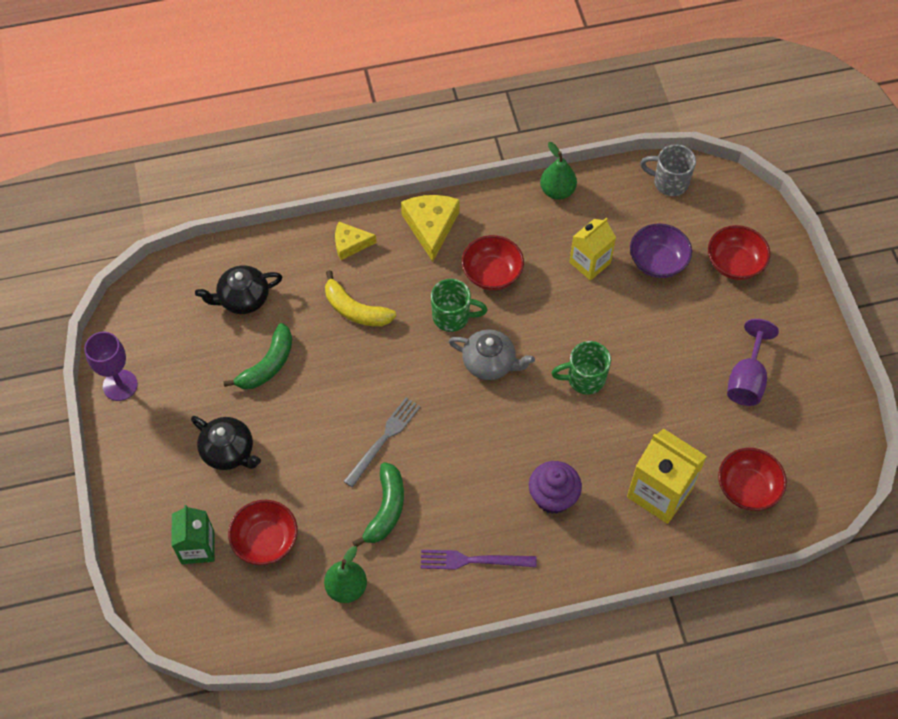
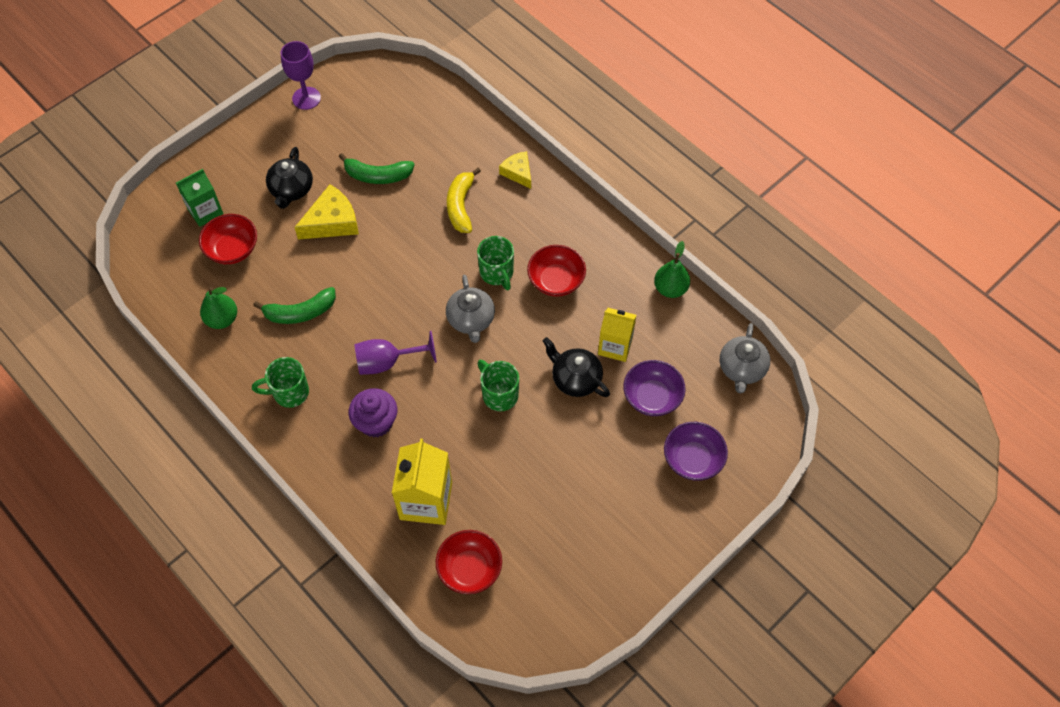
camera: 60 degrees right, 0 degrees up
black teapot [195,265,282,314] -> black teapot moved to [543,337,610,397]
grey fork [343,397,421,487] -> none
yellow cheese [401,195,459,262] -> yellow cheese moved to [294,184,359,240]
purple fork [421,550,537,570] -> green mug [252,357,309,408]
grey mug [640,144,696,196] -> grey teapot [720,323,770,393]
red bowl [708,225,770,280] -> purple bowl [664,422,728,481]
purple goblet [727,319,779,406] -> purple goblet moved to [354,331,437,375]

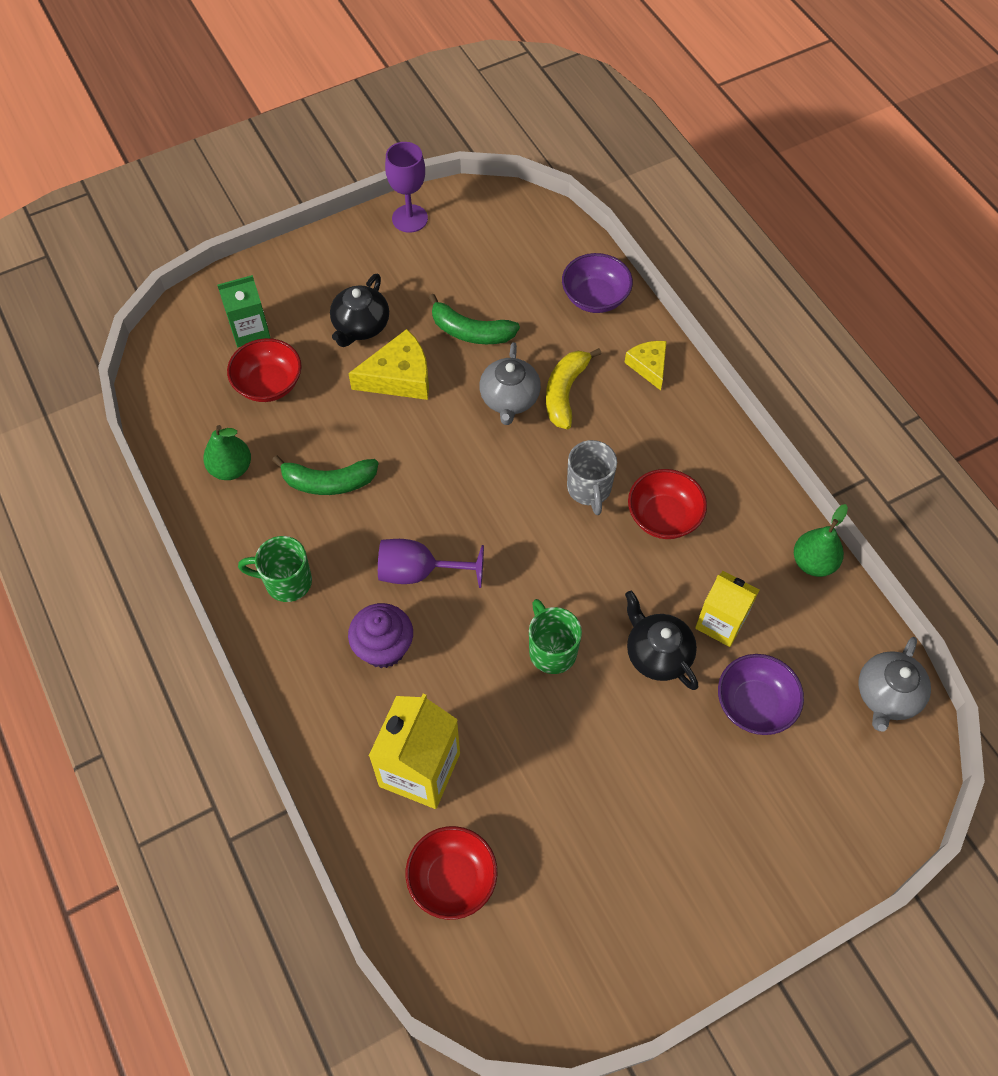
camera: 15 degrees right, 0 degrees up
grey teapot [446,275,495,343] -> grey teapot moved to [479,342,541,425]
green mug [477,236,514,290] -> grey mug [567,440,617,515]
purple bowl [664,422,728,481] -> purple bowl moved to [562,253,633,313]

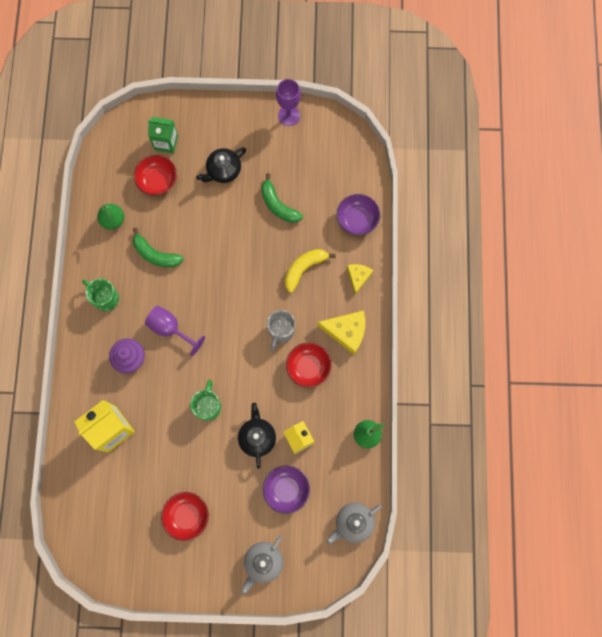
camera: 30 degrees right, 15 degrees up
yellow cheese [348,329,429,400] -> yellow cheese moved to [317,310,365,355]
red bowl [406,826,497,920] -> red bowl moved to [161,492,209,541]
grey teapot [479,342,541,425] -> grey teapot moved to [241,535,283,595]

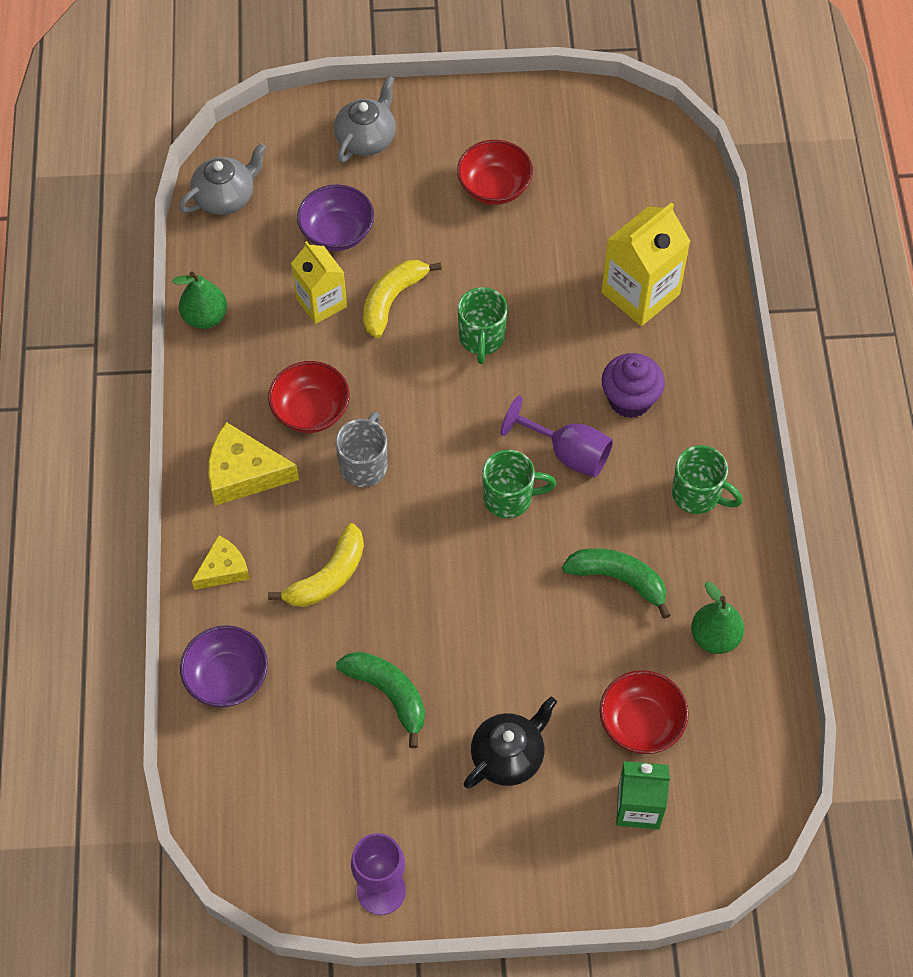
camera: 175 degrees right, 15 degrees down
black teapot [238,403,276,469] -> yellow banana [363,260,442,338]
yellow cheese [347,264,373,295] -> yellow cheese turned 135 degrees counterclockwise [192,535,250,590]
none -> green mug [482,450,556,518]

